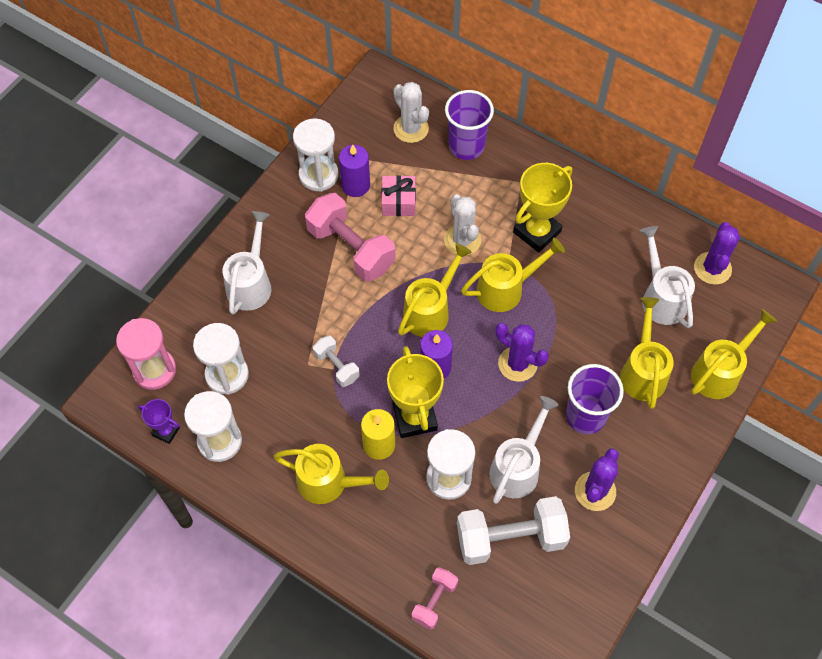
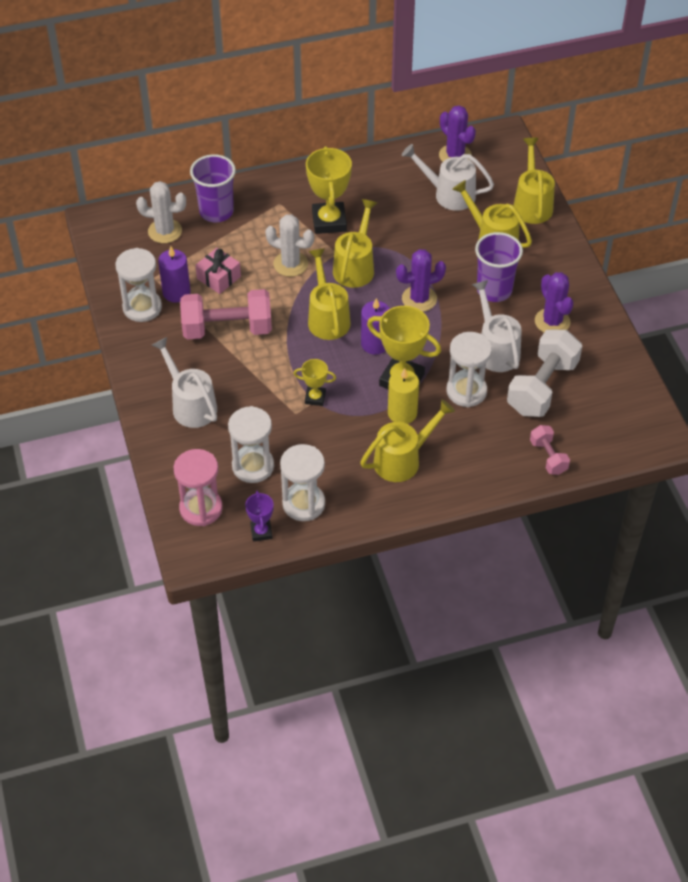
camera: 50 degrees left, 10 degrees down
purple trophy [138,399,180,444] -> purple trophy turned 75 degrees counterclockwise [245,491,274,541]
white dumbbell [313,335,360,387] -> yellow trophy [294,359,336,406]

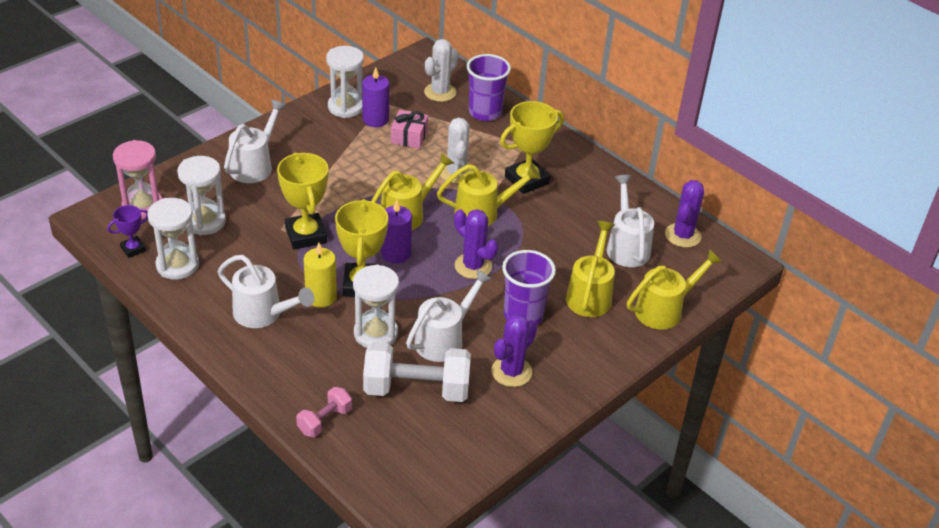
camera: 60 degrees right, 10 degrees down
white cactus [136,181,186,243] -> white cactus turned 60 degrees clockwise [424,39,459,102]
pink dumbbell [180,289,272,339] -> none
yellow trophy [294,359,336,406] -> yellow trophy [277,152,329,249], size x1.87
yellow watering can [360,399,455,482] -> white watering can [218,255,314,328]

